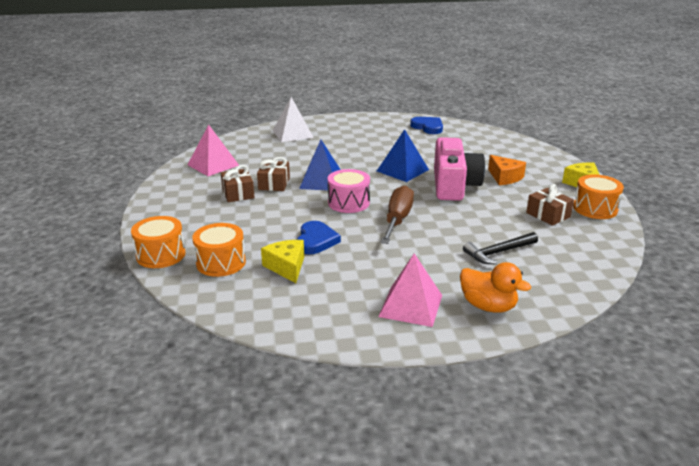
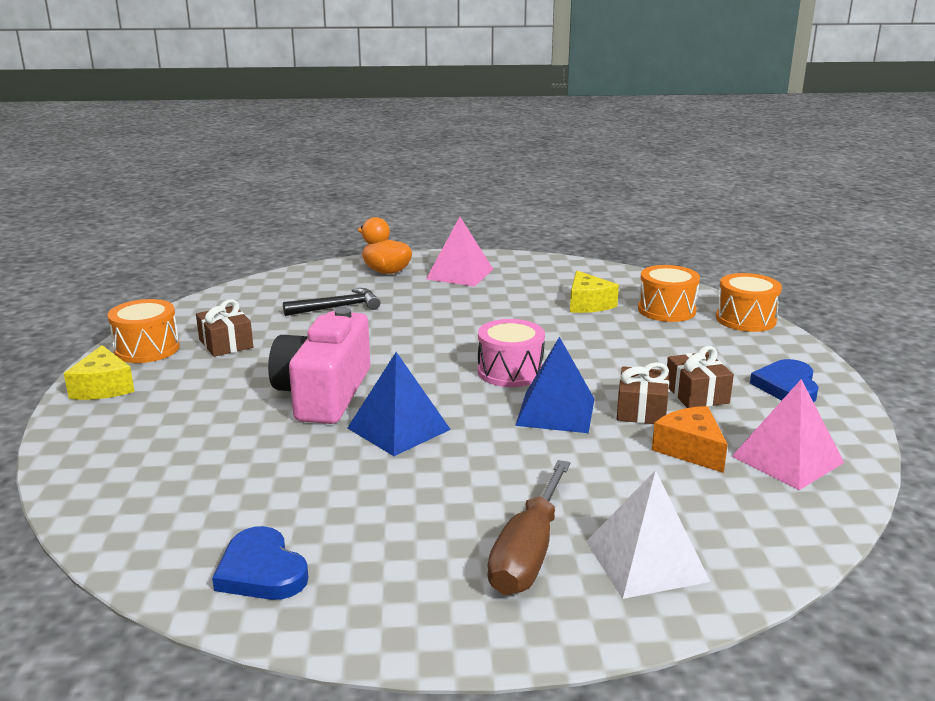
camera: 175 degrees left, 5 degrees down
blue heart [297,221,341,254] -> blue heart moved to [750,359,819,402]
brown screwdriver [381,185,414,244] -> brown screwdriver moved to [487,460,570,595]
orange cheese [488,155,526,185] -> orange cheese moved to [652,406,728,473]

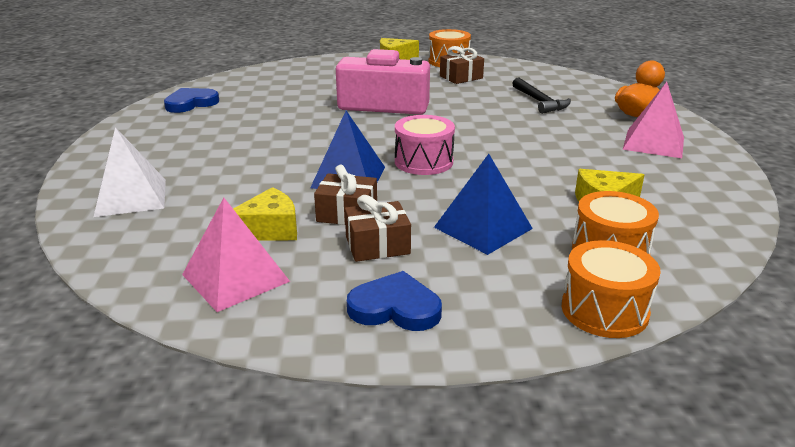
camera: 90 degrees right, 5 degrees up
blue pyramid [348,352,451,456] -> blue pyramid moved to [434,154,533,255]
brown screwdriver [487,460,570,595] -> none
orange cheese [652,406,728,473] -> yellow cheese [233,187,297,241]

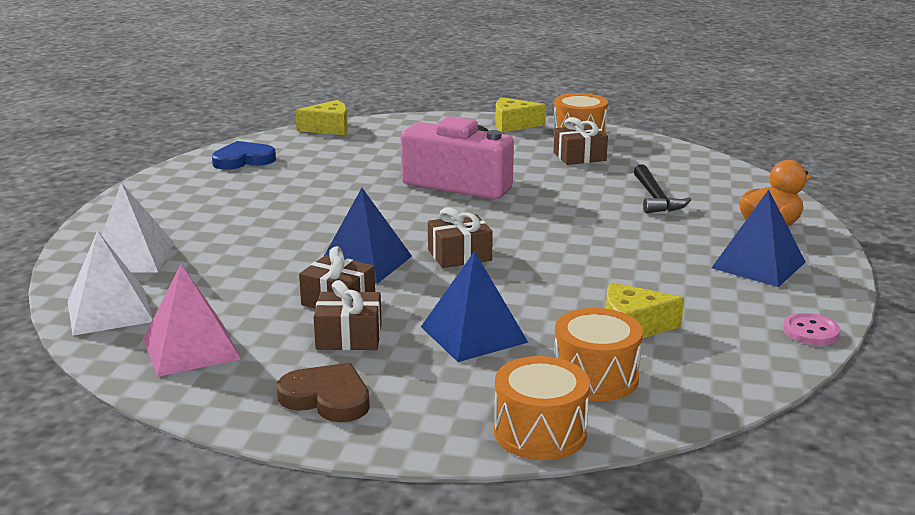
camera: 15 degrees right, 5 degrees down
yellow cheese [233,187,297,241] -> yellow cheese moved to [295,100,348,135]
blue heart [347,271,442,331] -> brown heart [277,363,370,422]
pink drum [395,115,455,175] -> brown gift [428,207,493,268]
pink pyramid [622,82,684,158] -> blue pyramid [712,189,805,287]
none -> white pyramid [68,230,153,336]
none -> pink button [783,313,840,345]

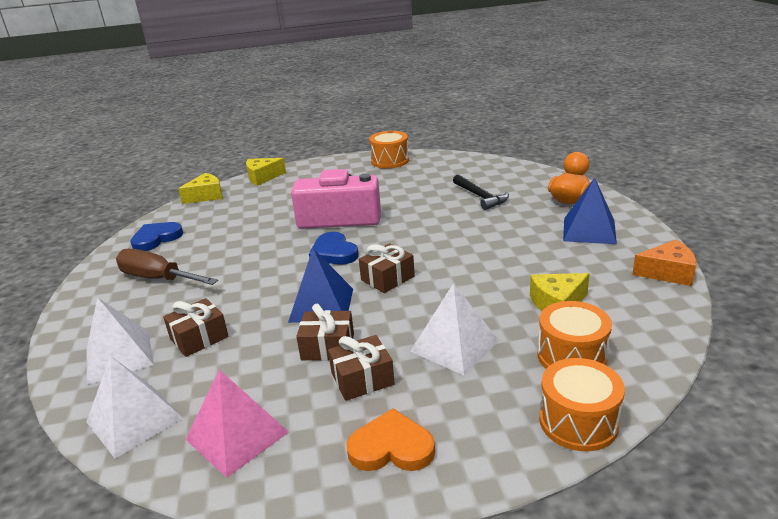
camera: 20 degrees left, 5 degrees up
brown heart [277,363,370,422] -> orange heart [346,408,435,471]
blue pyramid [421,251,529,362] -> white pyramid [410,283,499,375]
yellow cheese [496,97,546,133] -> yellow cheese moved to [246,158,286,186]
brown gift [554,117,608,165] -> brown gift moved to [163,298,229,357]
pink button [783,313,840,345] -> orange cheese [632,240,696,286]
none -> brown screwdriver [116,249,218,285]
none -> blue heart [309,232,359,265]

